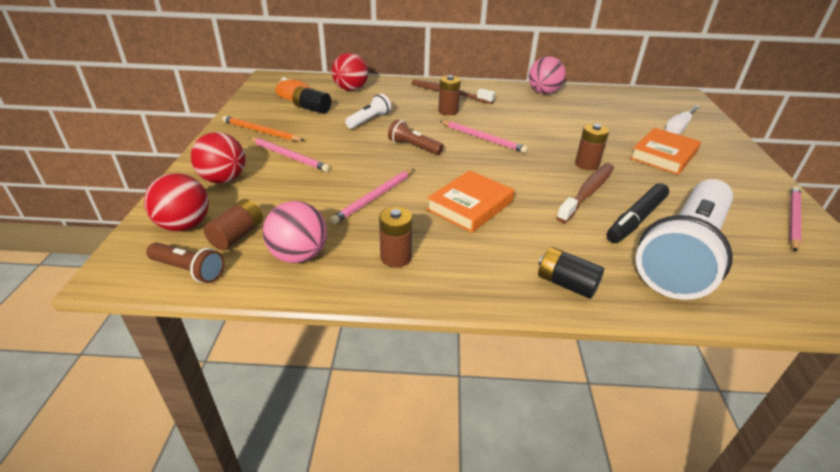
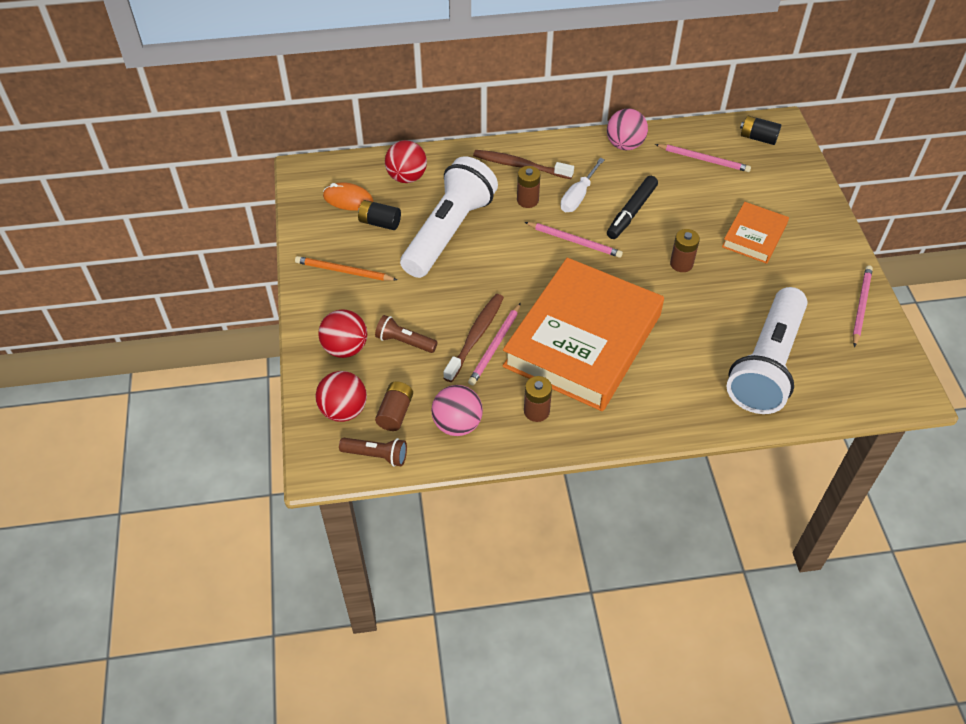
camera: 10 degrees left, 15 degrees up
pink pencil [249,137,330,172] -> pink pencil moved to [655,144,751,172]
white flashlight [345,94,391,129] -> white flashlight [400,156,498,278], size x2.36
brown flashlight [388,119,444,155] -> brown flashlight moved to [375,315,437,353]
orange book [427,170,515,233] -> orange book [503,258,664,411], size x2.14
black battery [538,247,604,299] -> black battery moved to [740,116,781,145]
brown toothbrush [556,163,614,223] -> brown toothbrush moved to [443,294,504,382]
black marker [607,183,669,243] -> black marker moved to [607,176,658,239]
white screwdriver [665,105,700,135] -> white screwdriver moved to [560,158,605,212]

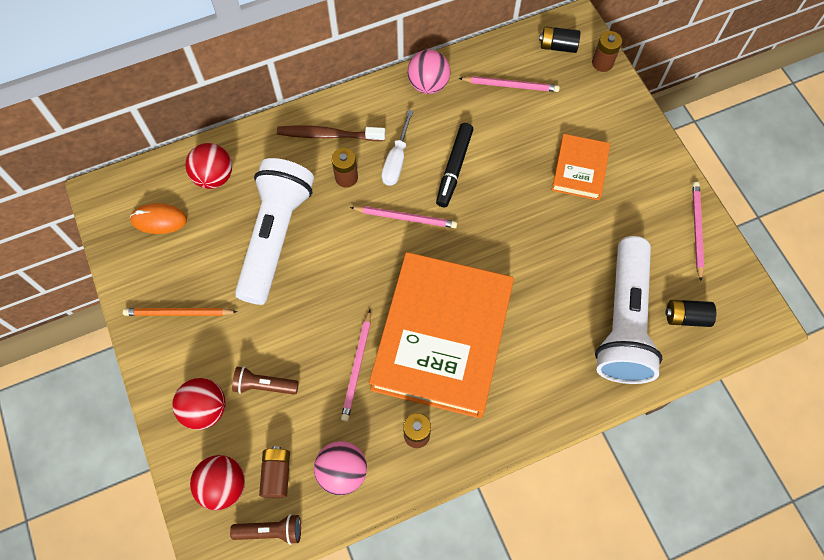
camera: 15 degrees left, 15 degrees up
black battery [358,200,401,230] -> black battery moved to [666,300,716,327]
brown toothbrush [443,294,504,382] -> none
brown battery [670,229,700,272] -> brown battery moved to [592,31,622,72]

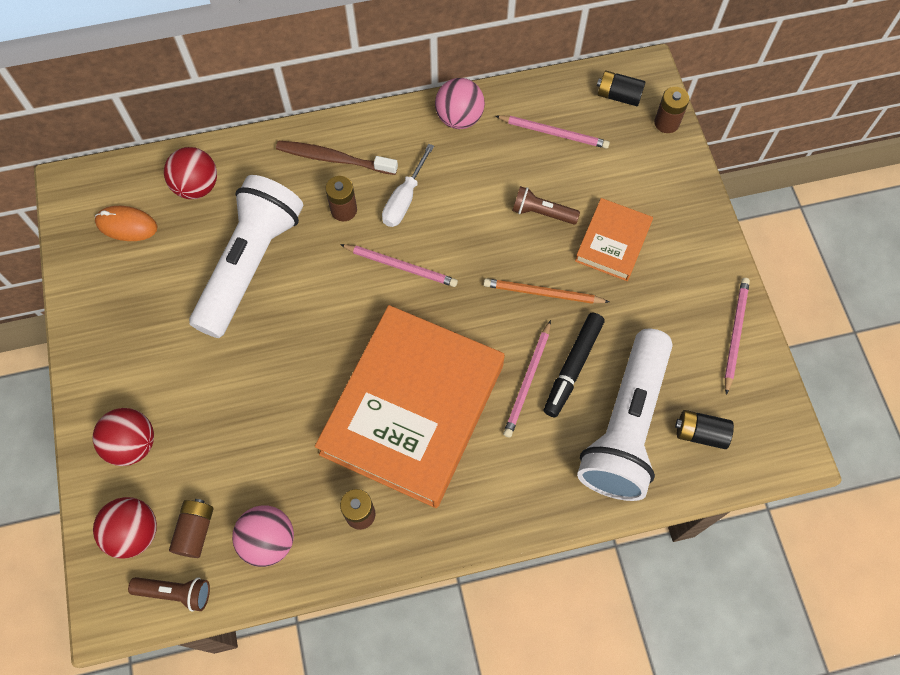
camera: 10 degrees right, 0 degrees up
orange pencil [123,308,237,316] -> orange pencil moved to [484,278,609,304]
brown flashlight [232,366,299,395] -> brown flashlight moved to [512,186,580,224]
pink pencil [341,310,371,422] -> pink pencil moved to [503,320,551,437]
black marker [436,123,473,207] -> black marker moved to [544,313,604,417]

